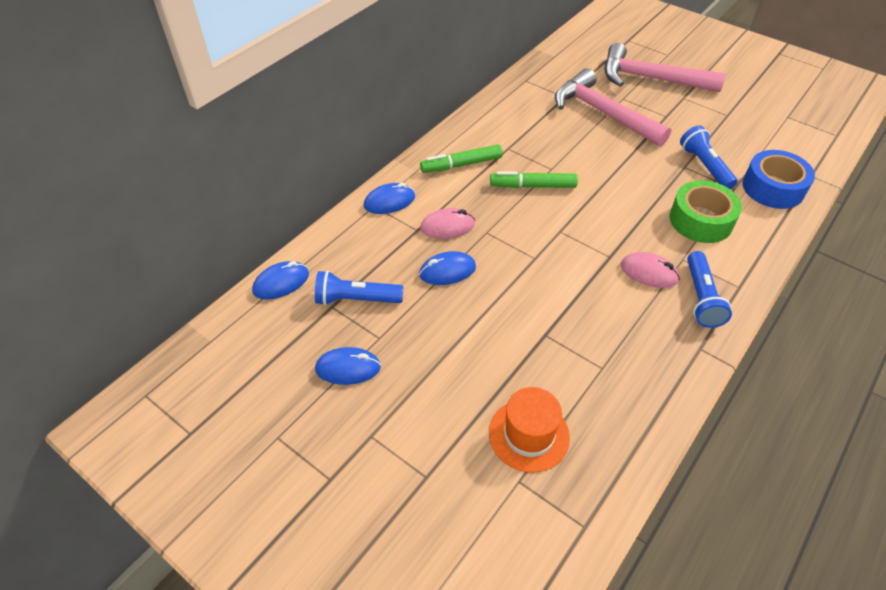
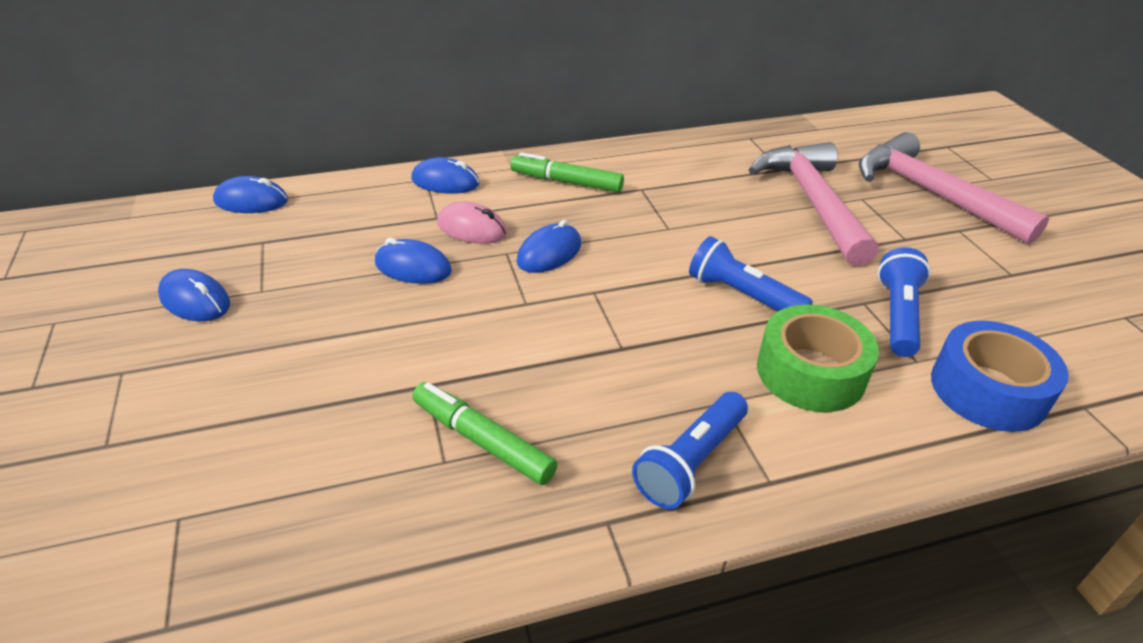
camera: 35 degrees right, 10 degrees down
blue flashlight [315,271,404,306] -> blue flashlight moved to [689,236,813,311]
orange hat [489,387,570,473] -> none
green marker [490,171,578,188] -> green marker moved to [412,382,557,485]
pink mouse [621,252,680,288] -> none
none -> blue mouse [516,220,581,273]

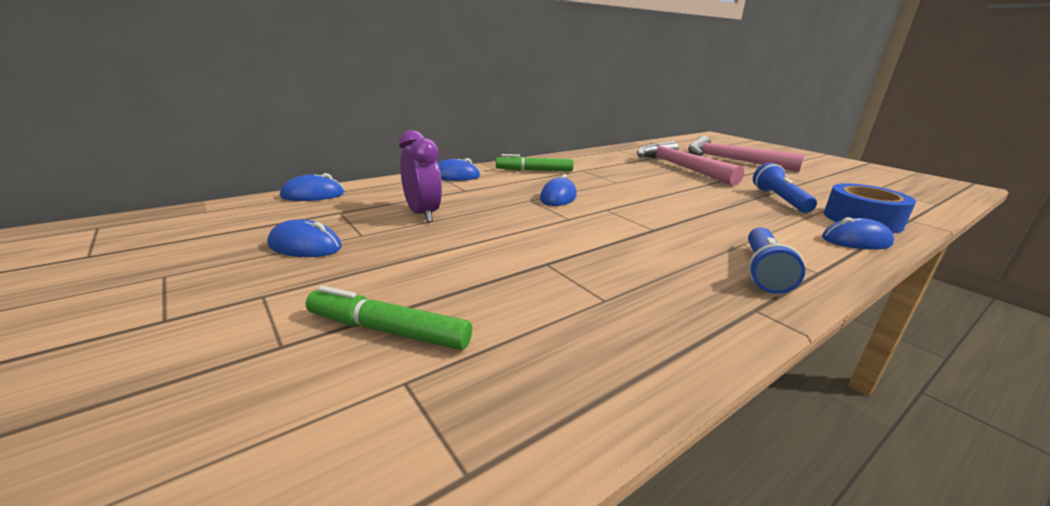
camera: 20 degrees left, 15 degrees down
blue mouse [375,238,452,284] -> blue mouse moved to [822,217,894,250]
green marker [412,382,557,485] -> green marker moved to [306,286,472,350]
pink mouse [437,201,507,244] -> none
blue flashlight [689,236,813,311] -> none
green tape [757,304,879,412] -> none
none -> purple clock [399,130,442,222]

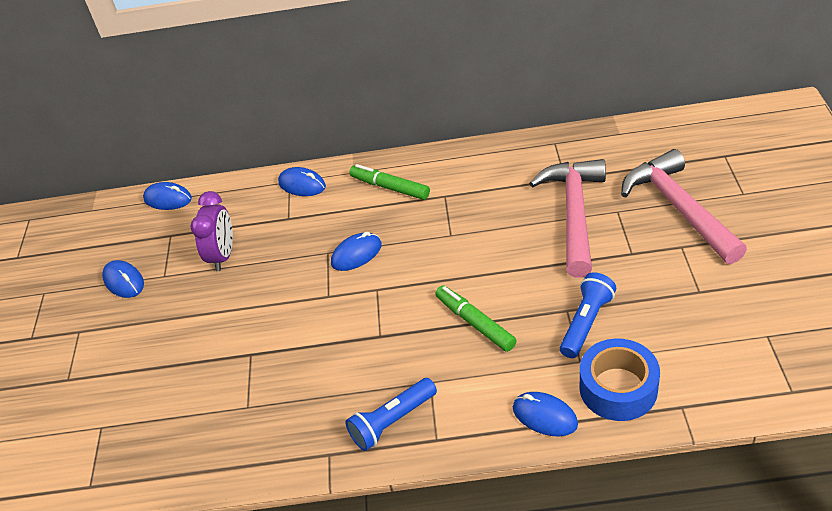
camera: 40 degrees right, 20 degrees up
green marker [306,286,472,350] -> green marker moved to [435,285,517,352]

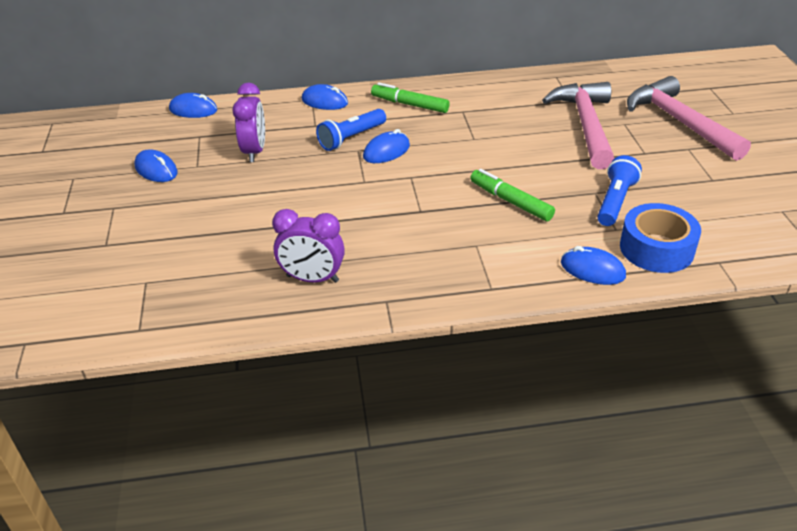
camera: 10 degrees left, 5 degrees down
blue flashlight [345,378,437,451] -> blue flashlight moved to [316,109,386,151]
none -> purple clock [272,209,345,283]

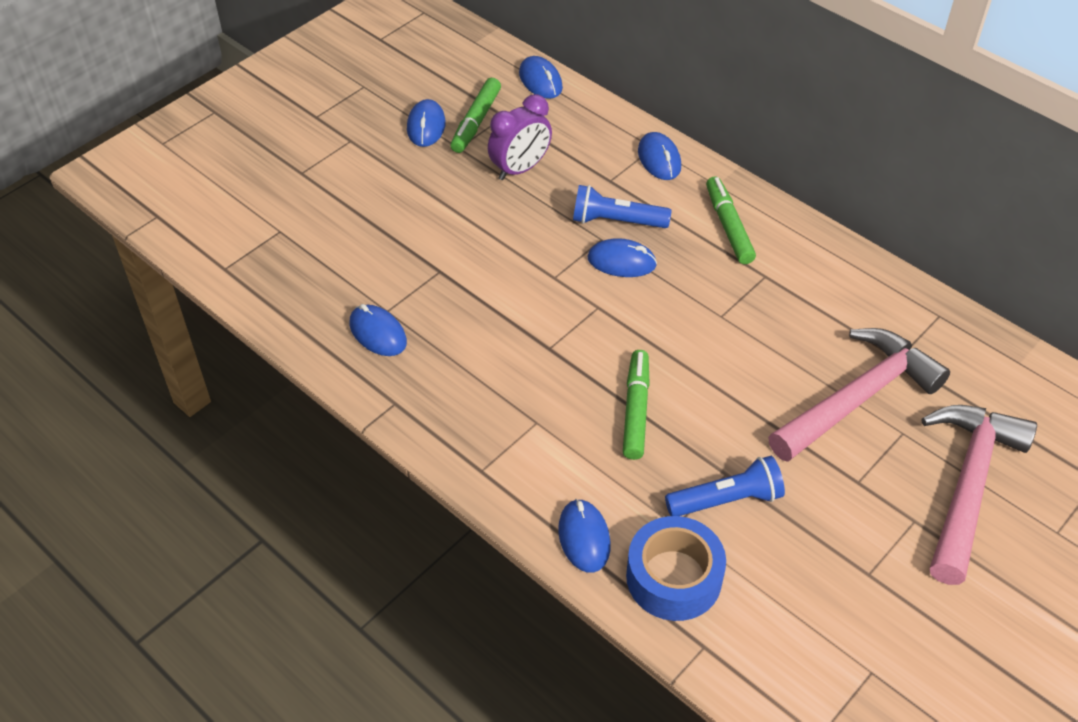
camera: 50 degrees right, 10 degrees up
purple clock [272,209,345,283] -> blue mouse [350,304,407,356]
none -> green marker [450,78,501,153]

